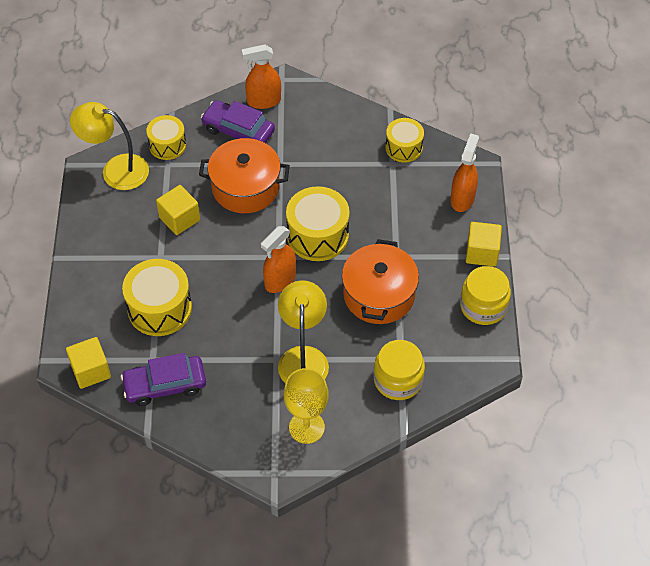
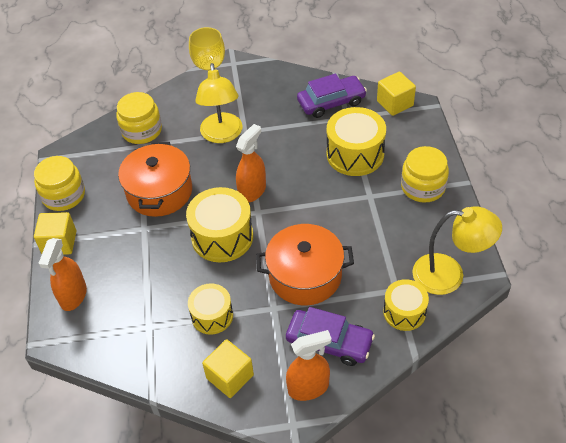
camera: 175 degrees right, 5 degrees down
yellow cube [156,185,200,235] -> yellow cube moved to [202,339,254,398]
yellow drum [385,118,424,163] -> yellow drum moved to [188,283,233,335]
none -> yellow jar [401,146,449,203]

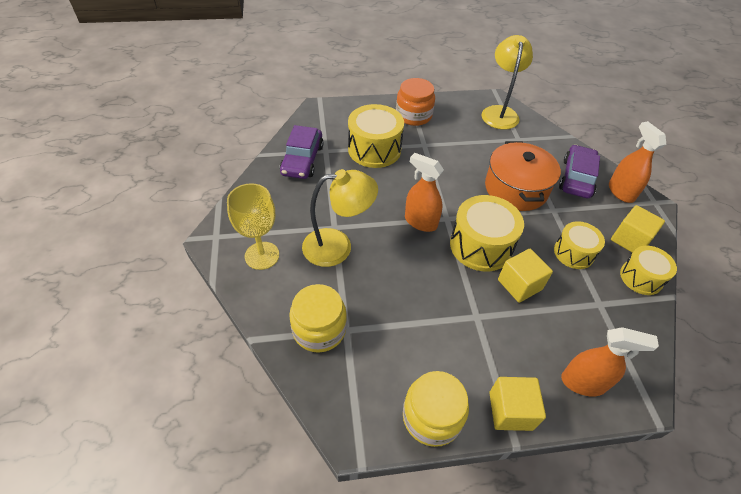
camera: 95 degrees left, 0 degrees up
orange pot [118,142,192,217] -> none
purple car [297,74,367,118] -> purple car turned 150 degrees counterclockwise [280,125,324,179]
yellow cube [377,71,416,116] -> yellow cube moved to [498,249,553,303]
yellow drum [383,279,429,331] -> yellow drum moved to [620,246,677,295]
yellow jar [401,146,449,203] -> orange jar [396,78,435,126]

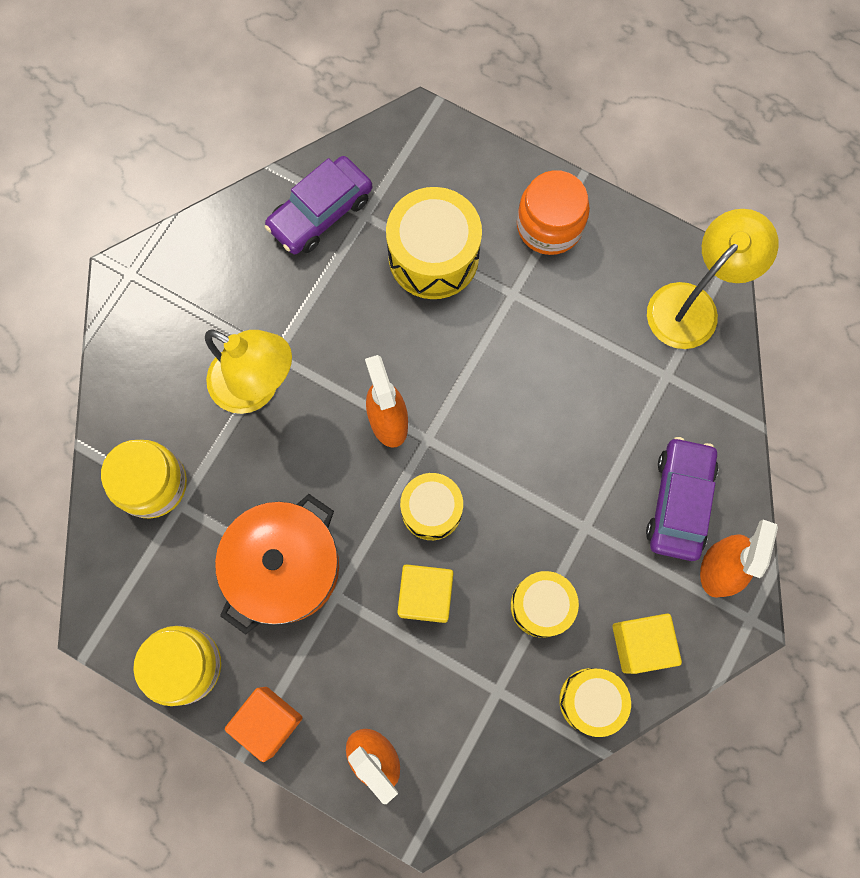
camera: 40 degrees right, 25 degrees up
yellow goblet [227,183,279,270] -> none
yellow drum [450,195,524,271] -> yellow drum [400,473,463,540], size x0.63
orange pot [485,141,561,211] -> orange pot moved to [215,494,339,635]
yellow cube [489,377,546,431] -> orange cube [225,687,302,762]
purple car [559,145,600,198] -> purple car turned 45 degrees counterclockwise [646,437,718,561]

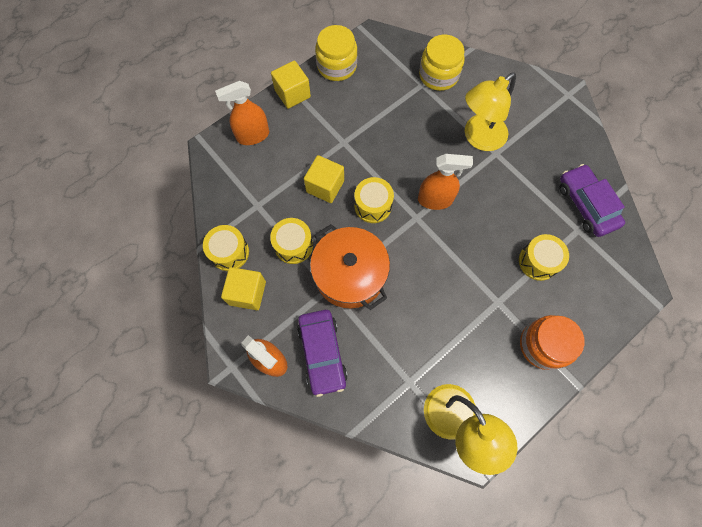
camera: 110 degrees right, 5 degrees down
orange pot [215,494,339,635] -> orange pot moved to [310,224,390,310]
orange cube [225,687,302,762] -> yellow cube [271,60,311,109]
yellow drum [386,187,482,299] -> yellow drum [519,234,569,281], size x0.63
purple car [646,437,718,561] -> purple car turned 45 degrees clockwise [297,310,348,397]

